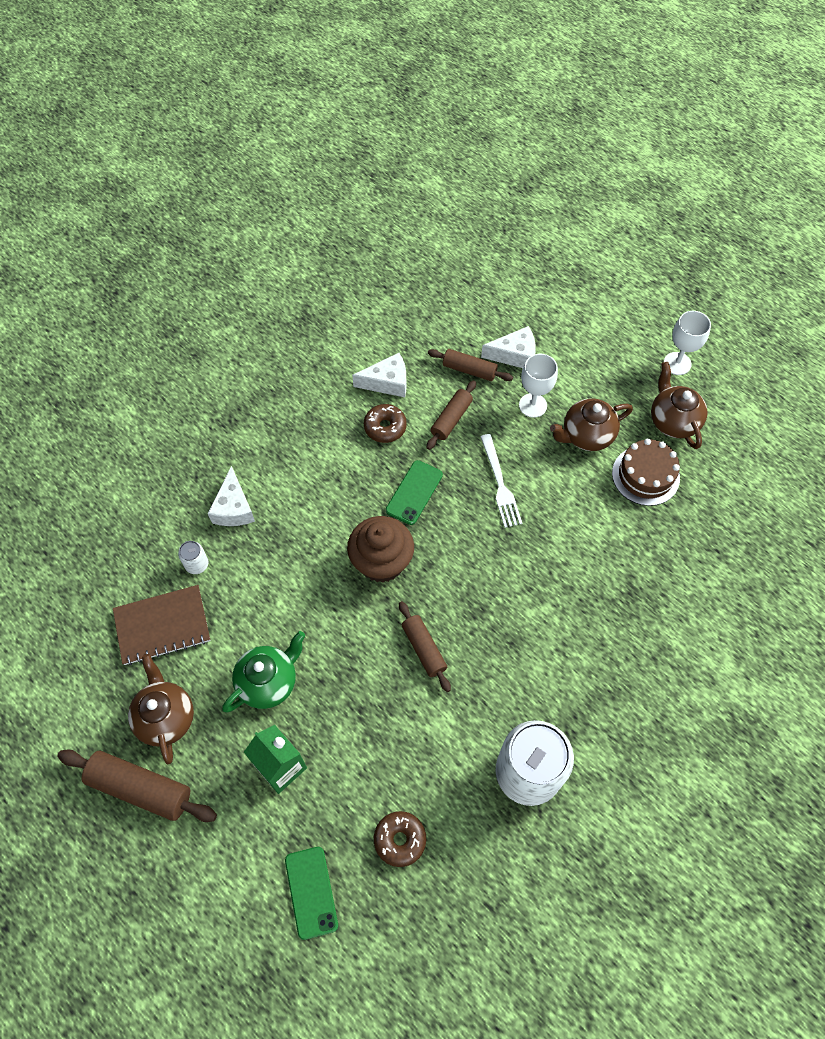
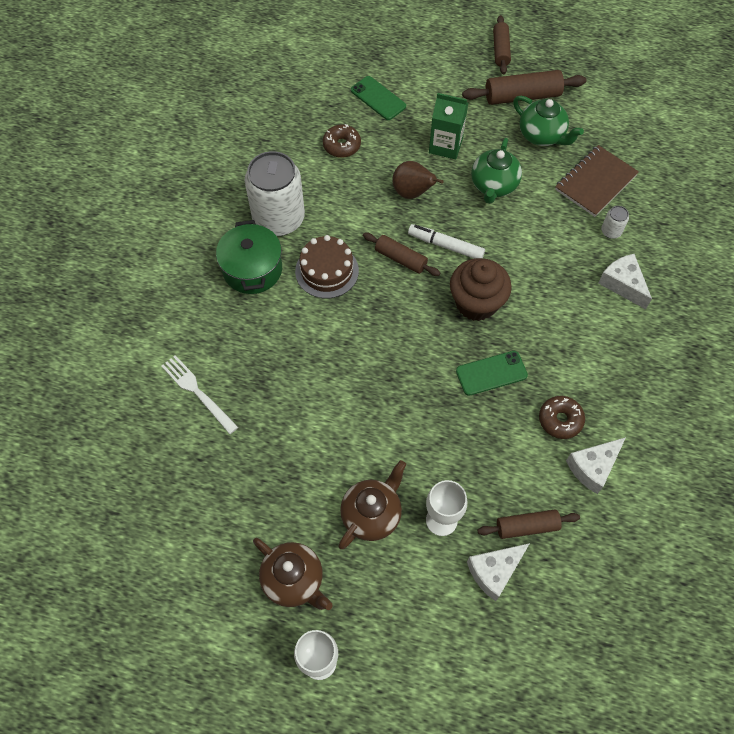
camera: 150 degrees right, 0 degrees up
brown teapot [128,654,194,764] -> green teapot [513,96,584,146]
green phone [386,460,443,525] -> green phone turned 75 degrees clockwise [456,351,528,396]
brown rolling pin [426,380,476,450] -> brown rolling pin moved to [493,15,511,74]
white fork [480,434,522,528] -> white fork moved to [161,355,238,434]
brown cake [612,438,680,506] -> brown cake moved to [295,235,359,298]
none -> green pot [216,220,282,294]
none -> brown pear [392,161,444,199]
none -> white marker [408,224,485,258]

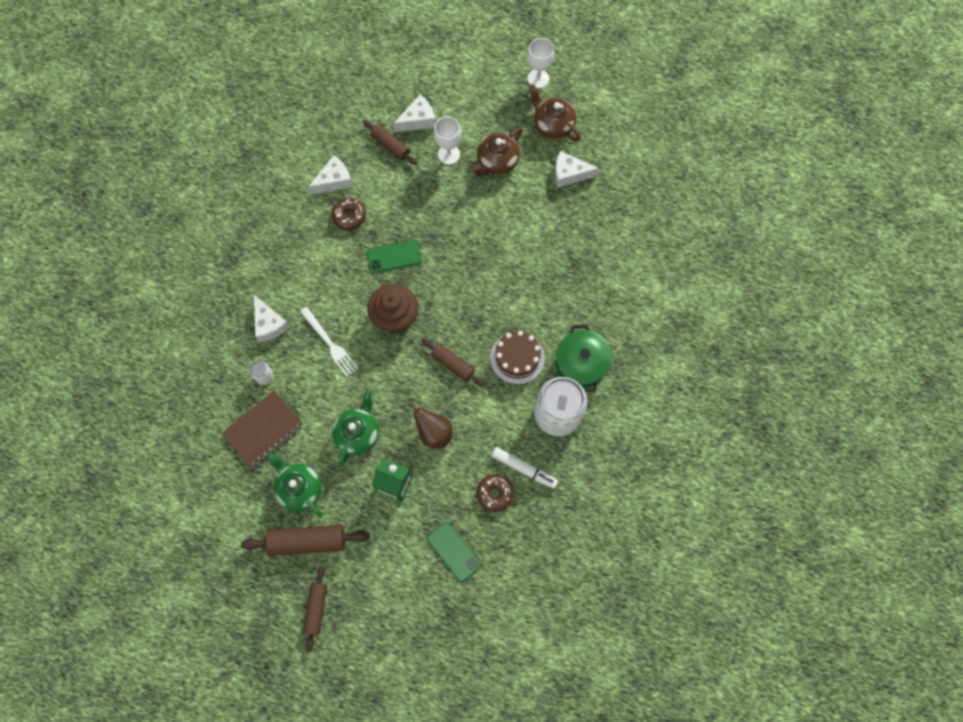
camera: 175 degrees left, 10 degrees up
white fork [161,355,238,434] -> white fork moved to [300,307,358,377]
white marker [408,224,485,258] -> white marker moved to [491,447,558,489]
brown rolling pin [478,509,580,539] -> brown rolling pin turned 45 degrees clockwise [363,120,417,165]
none -> white cheese [555,151,599,188]

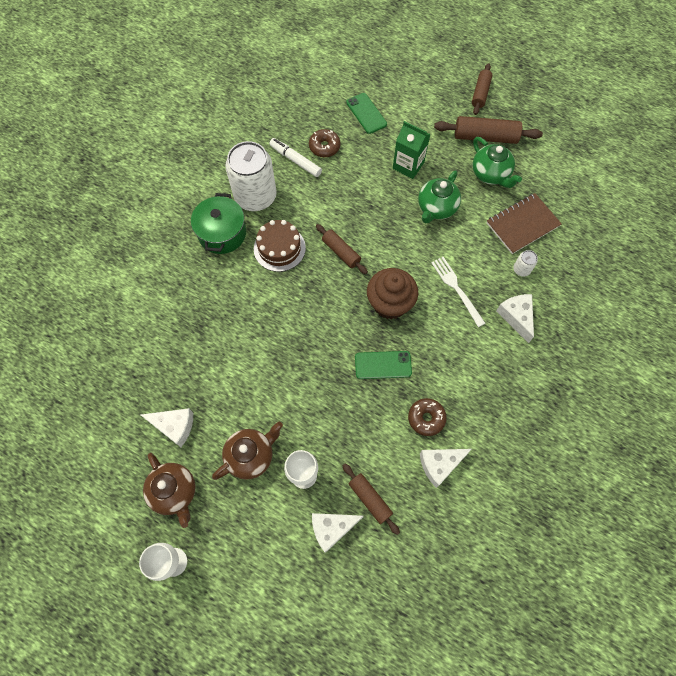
camera: 170 degrees left, 5 degrees down
brown pear [408,402,452,448] -> none

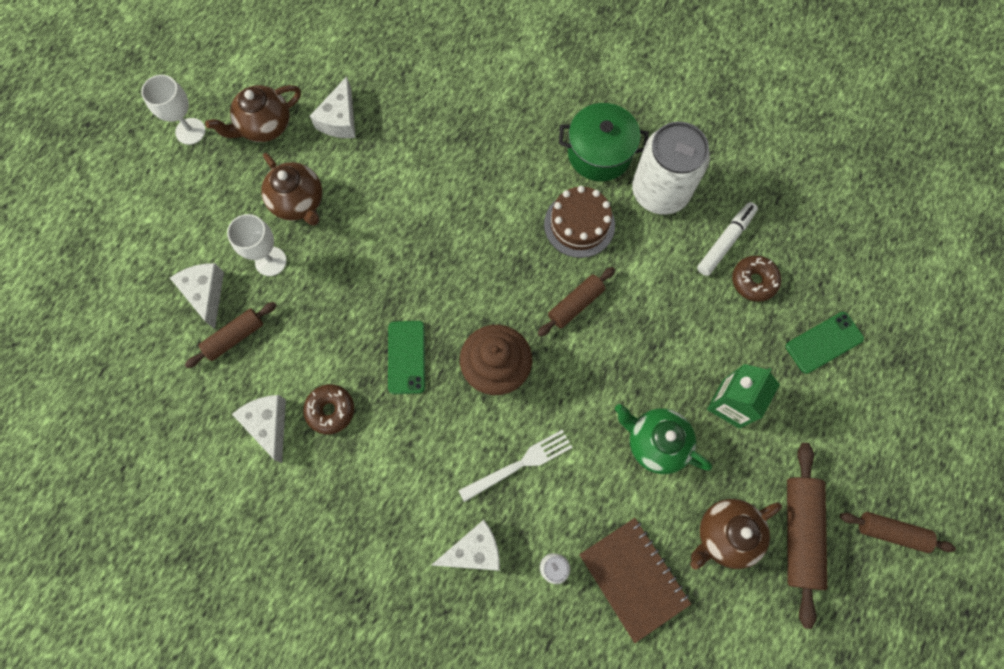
camera: 90 degrees right, 5 degrees up
green teapot [473,137,522,188] -> brown teapot [690,499,782,570]

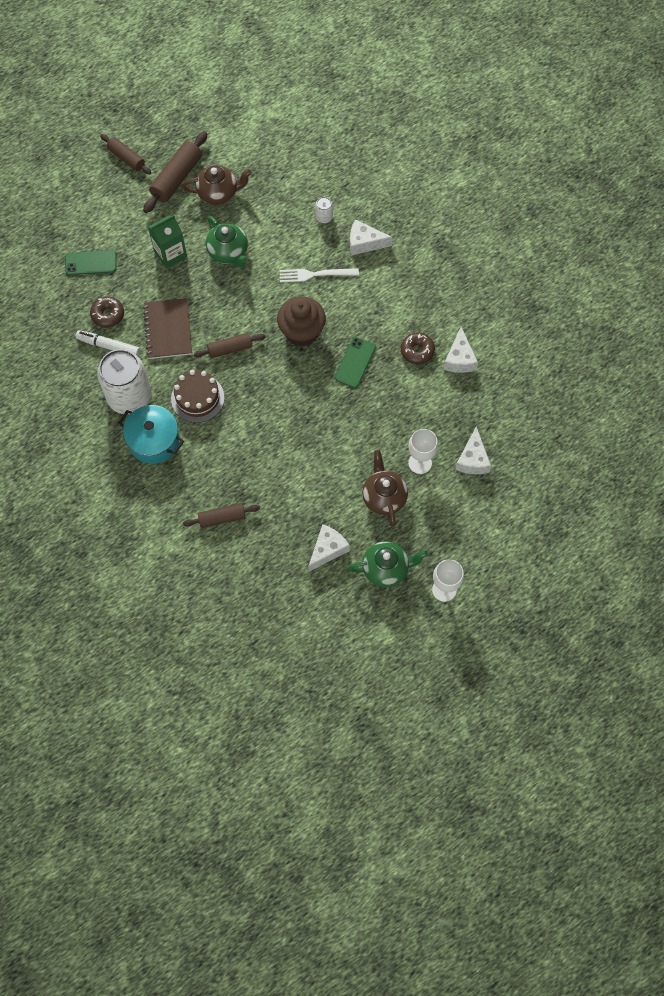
camera: 155 degrees left, 5 degrees down
brown rolling pin [185,302,277,368] -> brown rolling pin moved to [183,503,260,528]
brown teapot [205,85,301,142] -> green teapot [348,541,428,587]
green pot [559,103,649,181] -> turquoise pot [118,405,184,464]
brown notebook [579,518,691,643] -> brown notebook moved to [143,298,192,359]
white marker [697,202,758,276] -> white marker turned 45 degrees clockwise [76,330,140,356]

